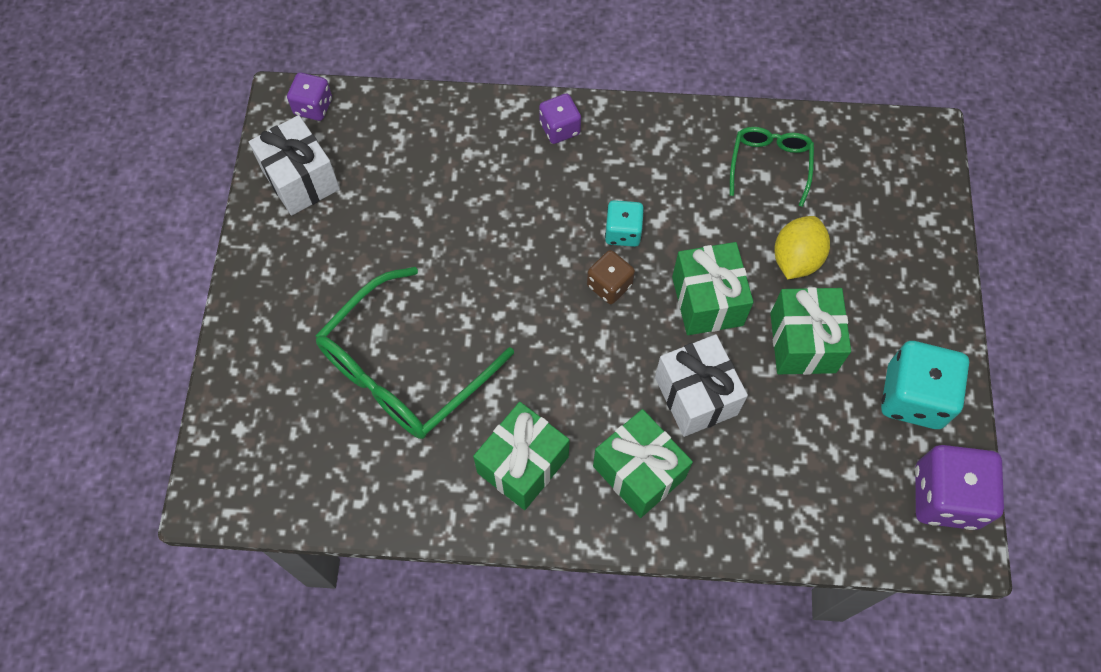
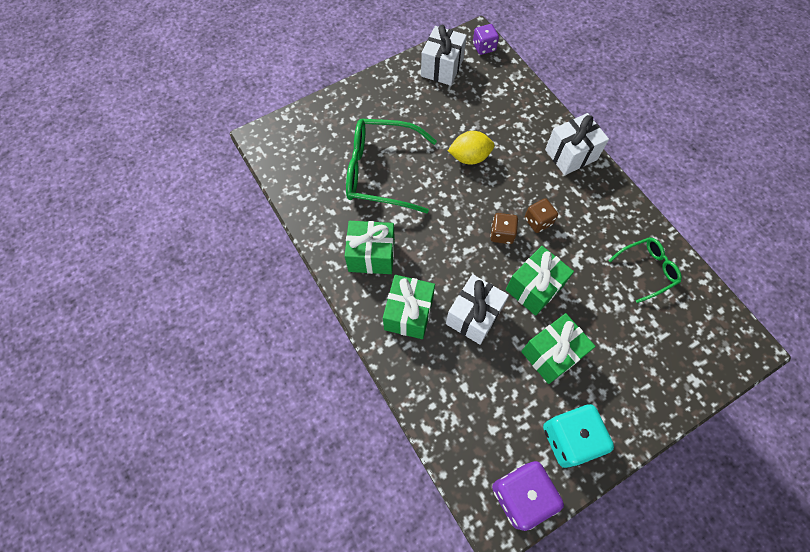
camera: 55 degrees right, 0 degrees up
purple dice [539,94,581,144] -> white gift [545,113,609,175]
turquoise dice [605,200,644,247] -> brown dice [525,198,558,233]
yellow lemon [774,216,830,279] -> yellow lemon moved to [448,131,494,165]

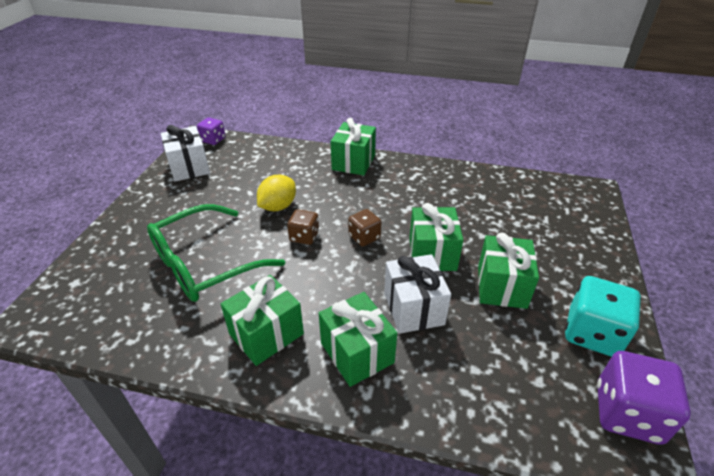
camera: 45 degrees left, 25 degrees down
brown dice [525,198,558,233] -> brown dice moved to [287,209,319,245]
white gift [545,113,609,175] -> green gift [331,118,376,176]
green glasses [608,237,682,303] -> none

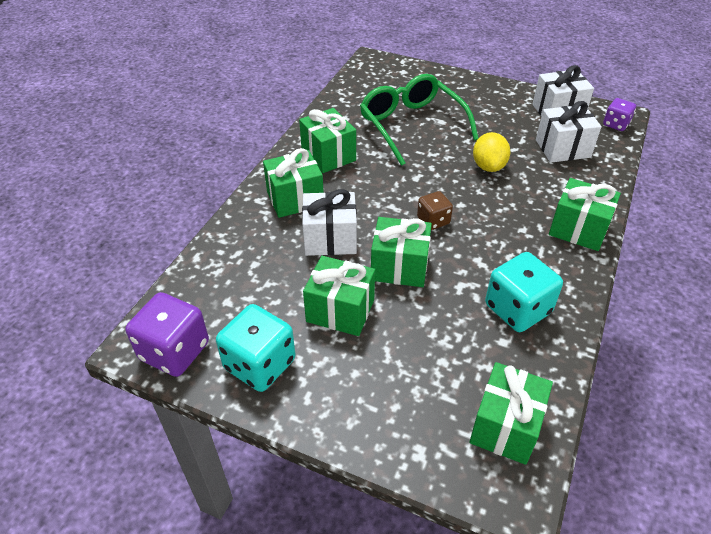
camera: 100 degrees right, 5 degrees up
yellow lemon [257,175,296,211] -> yellow lemon turned 45 degrees clockwise [473,132,511,172]
brown dice [287,209,319,245] -> none
none -> green gift [470,362,553,465]
none -> turquoise dice [485,252,563,332]
none -> white gift [536,101,602,163]

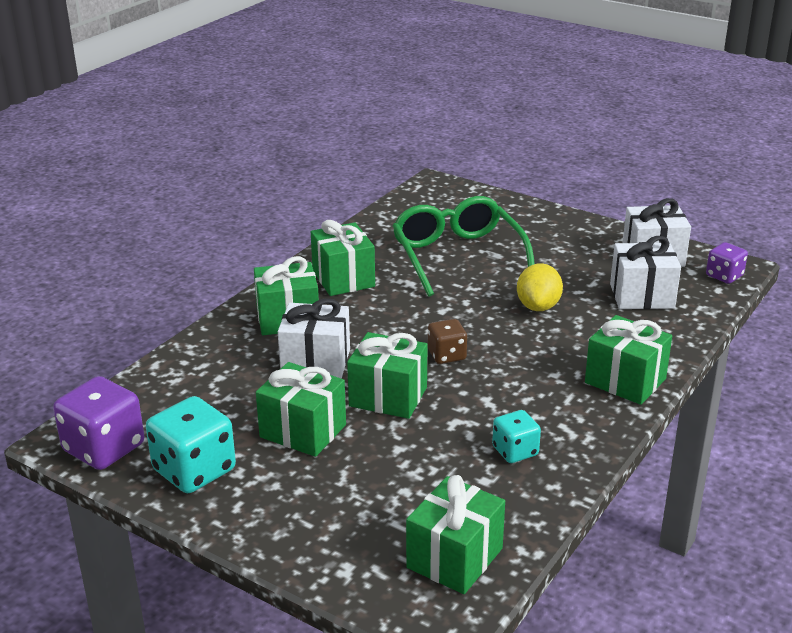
camera: 10 degrees right, 15 degrees down
turquoise dice [485,252,563,332] -> turquoise dice [492,410,541,463], size x0.58

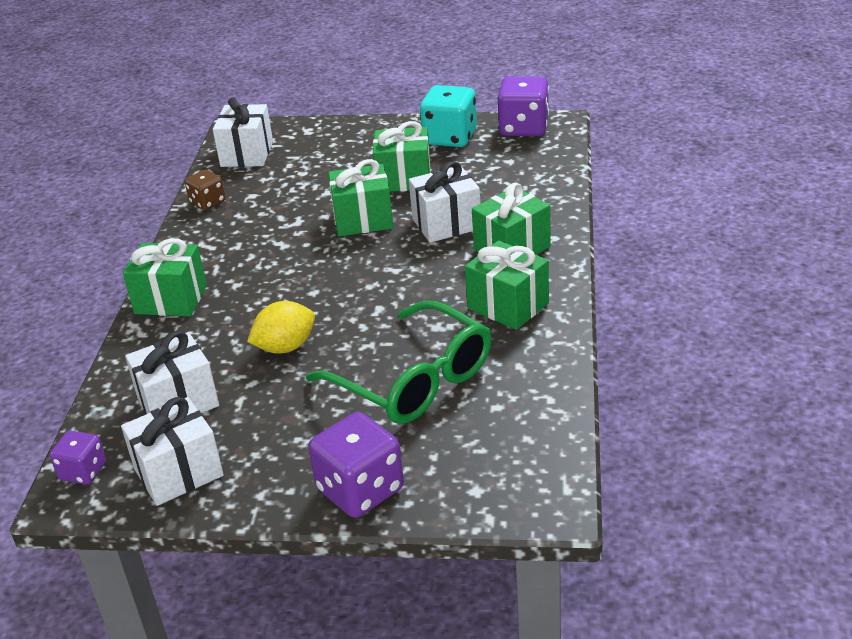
camera: 155 degrees right, 5 degrees up
green gift [406,475,505,594] -> white gift [213,97,273,167]
brown dice [428,319,467,364] -> brown dice moved to [185,170,226,210]
turquoise dice [492,410,541,463] -> none
yellow lemon [517,263,563,311] -> yellow lemon turned 75 degrees clockwise [247,301,315,354]
none -> purple dice [308,412,404,518]

